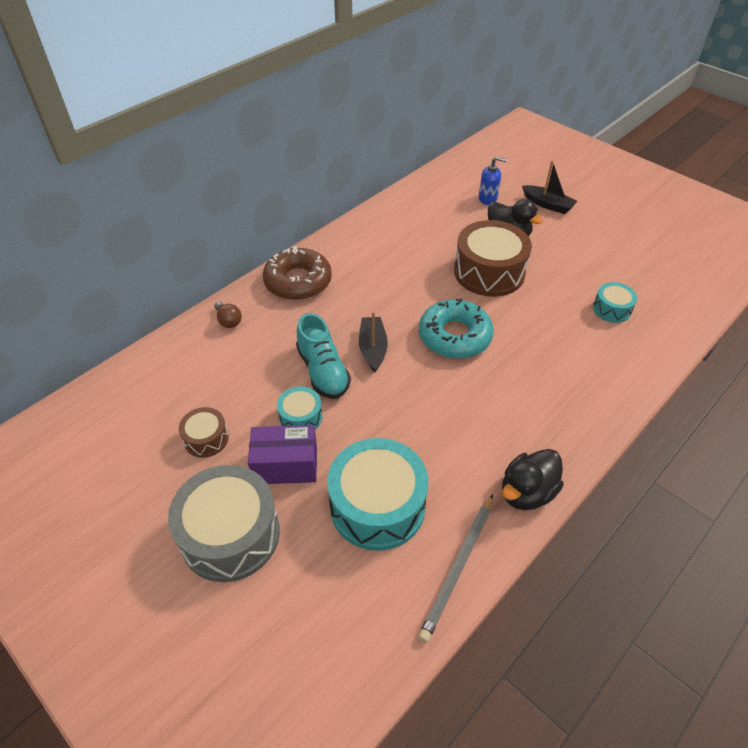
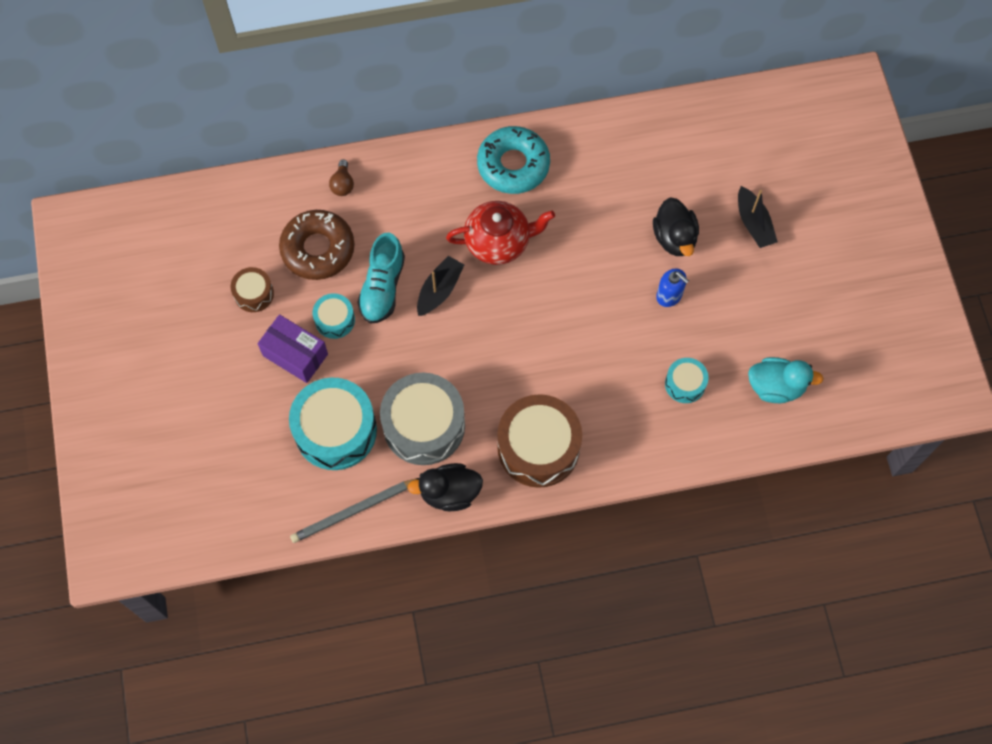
camera: 35 degrees right, 20 degrees up
grey drum [168,465,280,582] -> grey drum moved to [380,373,465,465]
brown donut [263,246,332,300] -> brown donut moved to [279,210,354,280]
turquoise donut [419,299,494,359] -> turquoise donut moved to [477,126,550,194]
brown drum [454,220,532,297] -> brown drum moved to [497,394,582,488]
blue soap dispenser [479,157,507,205] -> blue soap dispenser moved to [656,268,689,307]
none -> red teapot [446,201,555,265]
none -> turquoise duck [748,357,824,403]

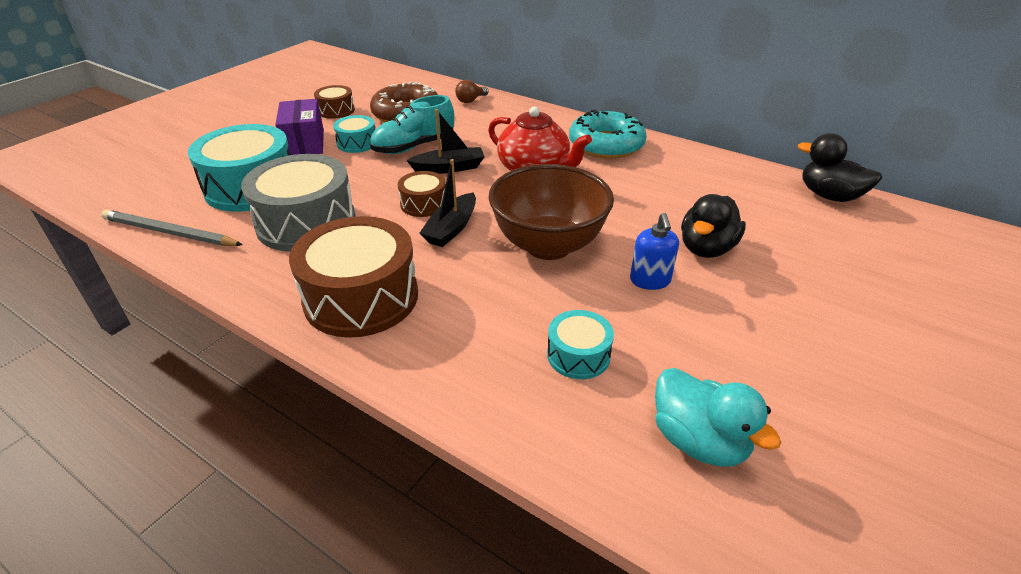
camera: 45 degrees right, 30 degrees down
black duck [408,463,483,511] -> black duck moved to [798,133,882,202]
black boat [738,186,778,248] -> black boat moved to [419,159,476,247]
none -> brown drum [398,171,446,217]
none -> brown bowl [489,164,614,260]

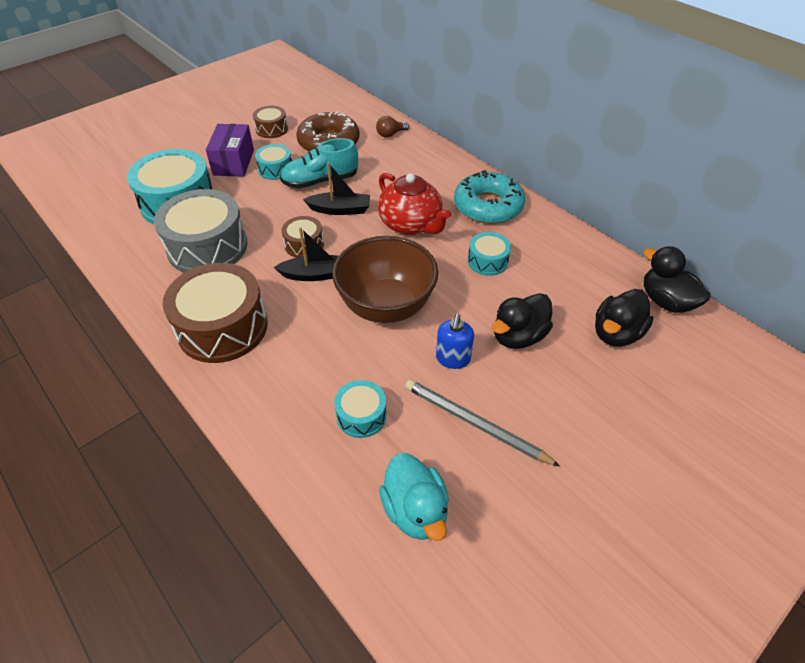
camera: 15 degrees right, 10 degrees up
grey pencil [101,210,243,246] -> grey pencil moved to [405,380,560,466]
black boat [419,159,476,247] -> black boat turned 135 degrees counterclockwise [274,227,339,281]
none -> turquoise drum [468,232,511,276]
none -> black duck [595,289,653,347]

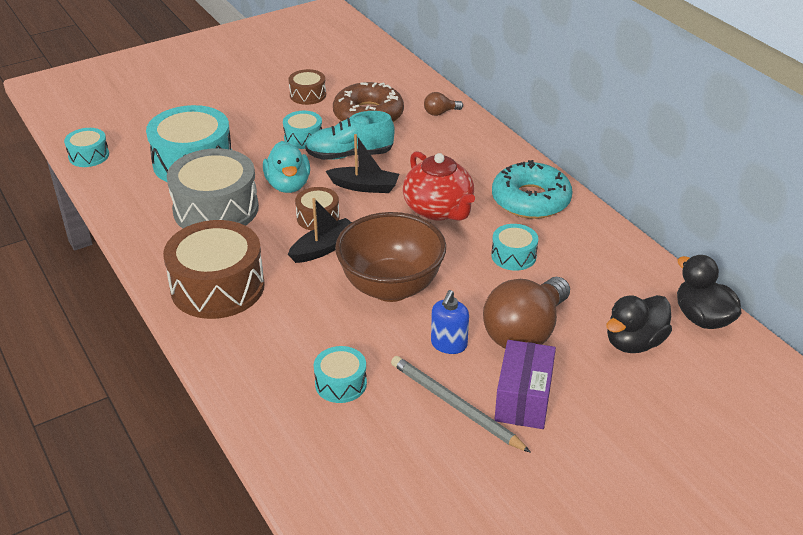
camera: 10 degrees right, 10 degrees down
purple box [206,124,254,176] -> purple box moved to [494,340,556,429]
black boat [274,227,339,281] -> black boat turned 45 degrees counterclockwise [288,198,352,263]
turquoise duck [379,453,449,541] -> turquoise duck moved to [263,141,310,193]
black duck [492,293,553,349] -> brown light bulb [483,277,570,349]
none -> turquoise drum [64,128,109,167]

